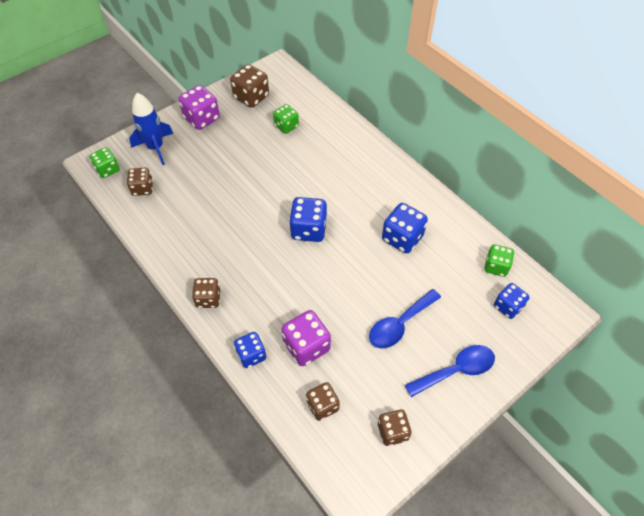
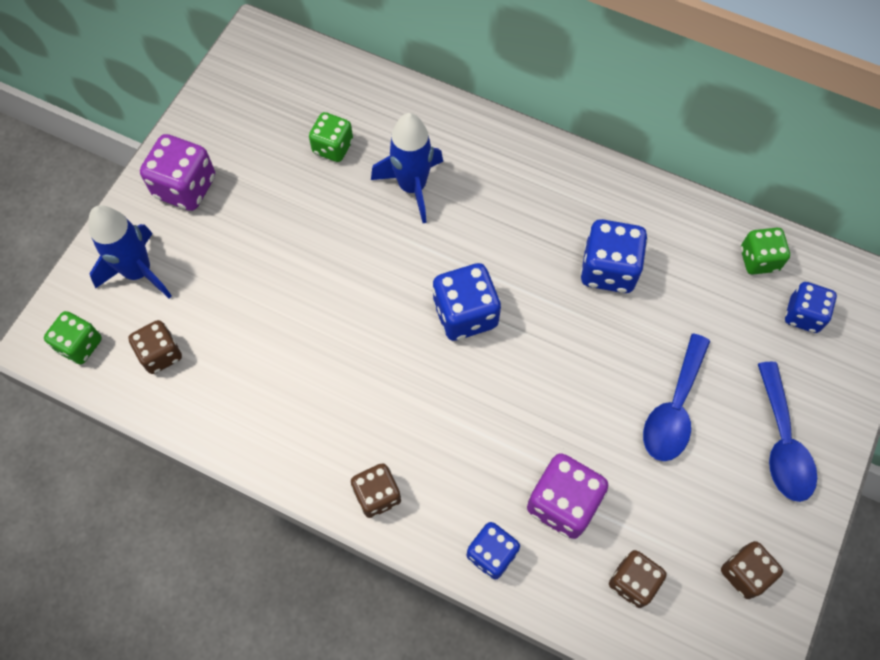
camera: 25 degrees left, 10 degrees up
brown dice [230,64,269,108] -> none
blue spoon [405,345,495,397] -> blue spoon turned 135 degrees clockwise [758,362,817,502]
none -> blue rocket [371,113,443,223]

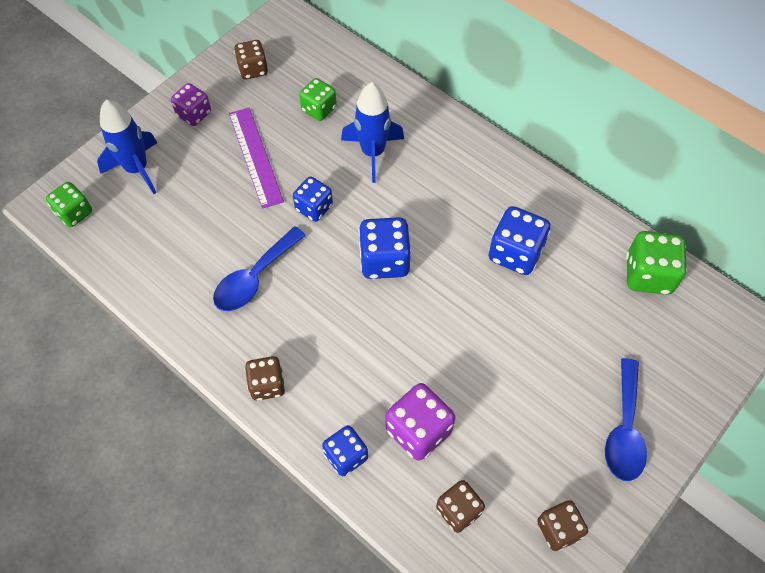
camera: 15 degrees right, 5 degrees down
brown dice [128,320,182,374] -> brown dice moved to [234,40,268,79]
purple dice [140,134,215,211] -> purple dice [171,83,211,126], size x0.66
blue spoon [643,334,710,461] -> blue spoon moved to [213,227,306,311]
green dice [741,228,790,275] -> green dice [626,231,687,295], size x1.51
blue dice [785,282,837,333] -> blue dice moved to [293,177,333,222]
none -> purple ruler [229,108,284,209]

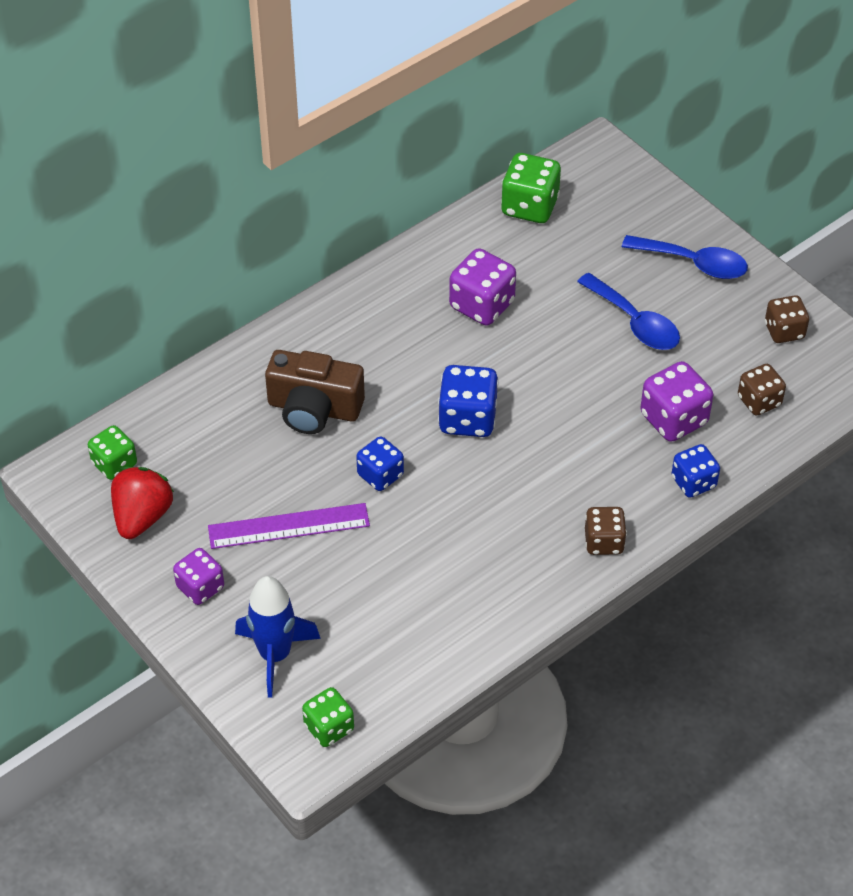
camera: 80 degrees left, 10 degrees down
blue spoon [213,227,306,311] -> blue spoon moved to [577,273,680,350]
brown dice [234,40,268,79] -> red strawberry [111,467,174,539]
green dice [299,78,337,121] -> green dice moved to [88,425,137,480]
blue rocket [341,82,404,183] -> brown camera [265,350,365,434]
blue dice [489,206,551,275] -> purple dice [449,248,516,326]

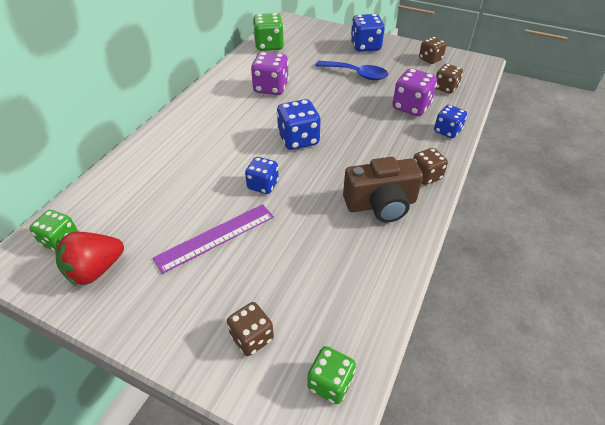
camera: 25 degrees left, 5 degrees down
red strawberry [111,467,174,539] -> red strawberry turned 120 degrees counterclockwise [55,232,124,286]
purple dice [173,548,224,605] -> none
blue rocket [235,576,321,698] -> brown dice [227,302,274,356]
brown camera [265,350,365,434] -> brown camera moved to [343,157,423,223]
blue spoon [622,235,748,279] -> blue dice [350,14,385,52]

